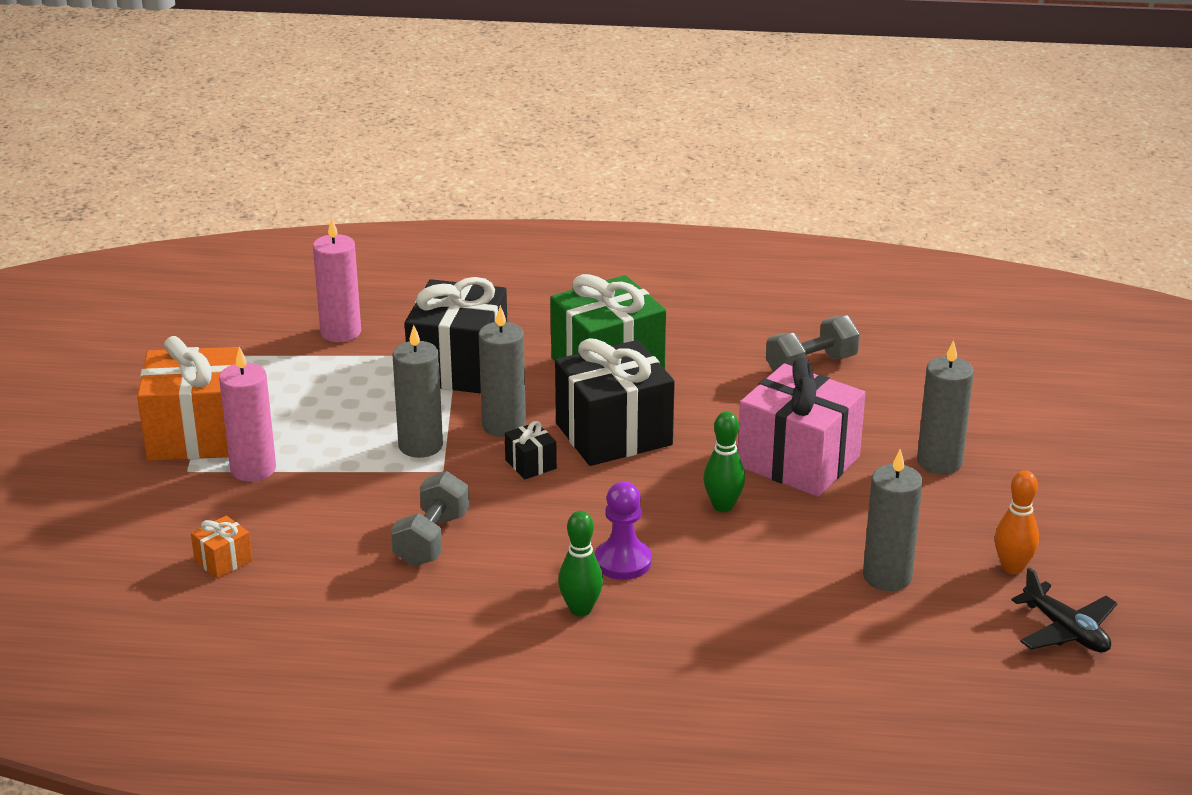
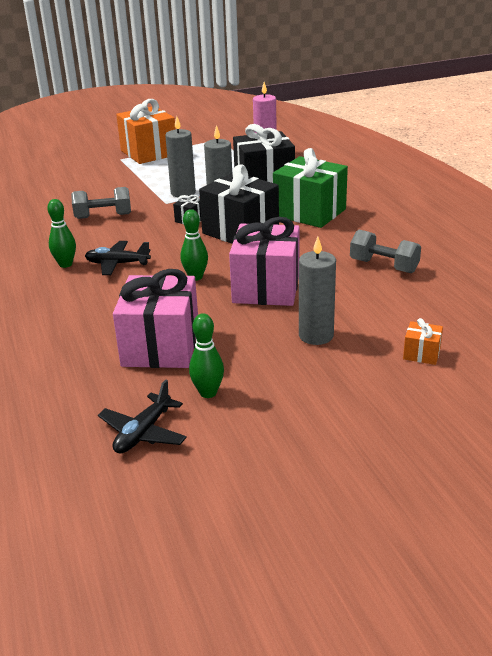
camera: 65 degrees right, 0 degrees up
orange gift [191,515,252,579] -> orange gift moved to [403,318,443,365]
pink candle [219,347,276,481] -> none
purple pawn [595,481,652,580] -> black plane [85,241,151,275]
grey candle [863,449,923,591] -> pink gift [113,269,198,368]
orange bowling pin [995,470,1039,574] -> green bowling pin [189,313,224,398]

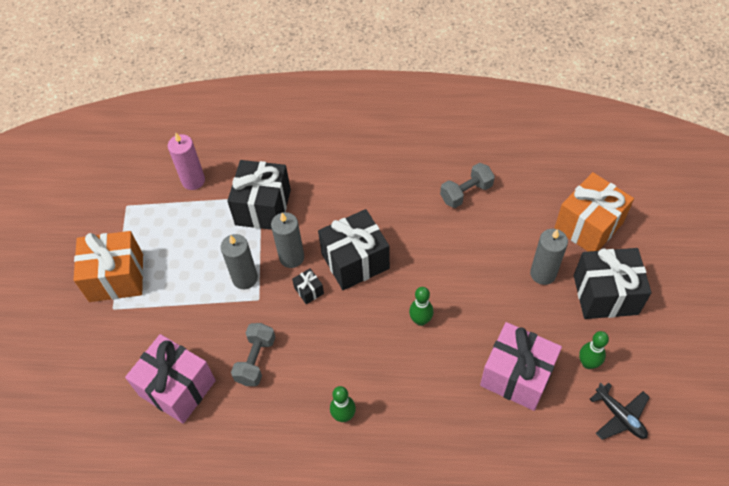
camera: 65 degrees left, 25 degrees up
black plane [85,241,151,275] -> none
pink gift [229,217,300,306] -> pink gift moved to [125,334,216,424]
green gift [273,148,348,228] -> none
orange gift [403,318,443,365] -> orange gift [554,172,634,252], size x2.33
none -> black gift [574,248,652,319]

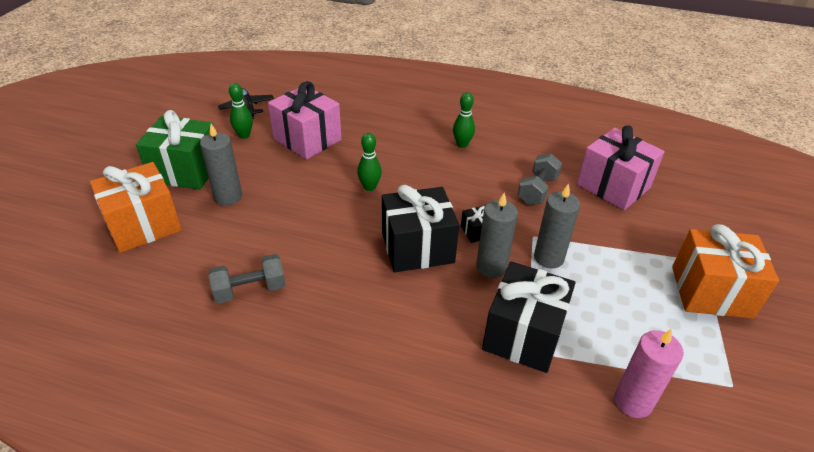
camera: 170 degrees left, 15 degrees down
black gift [574,248,652,319] -> green gift [136,110,213,190]

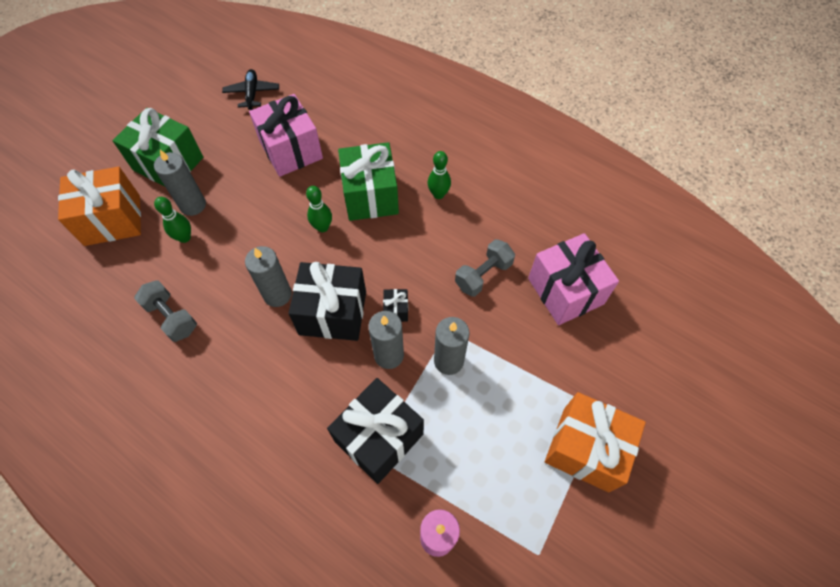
camera: 20 degrees right, 20 degrees up
grey dumbbell [208,254,286,303] -> grey dumbbell turned 45 degrees clockwise [134,280,197,342]
green bowling pin [229,83,253,139] -> green bowling pin moved to [154,197,191,243]
none -> grey candle [245,246,292,307]
none -> green gift [338,142,399,221]

